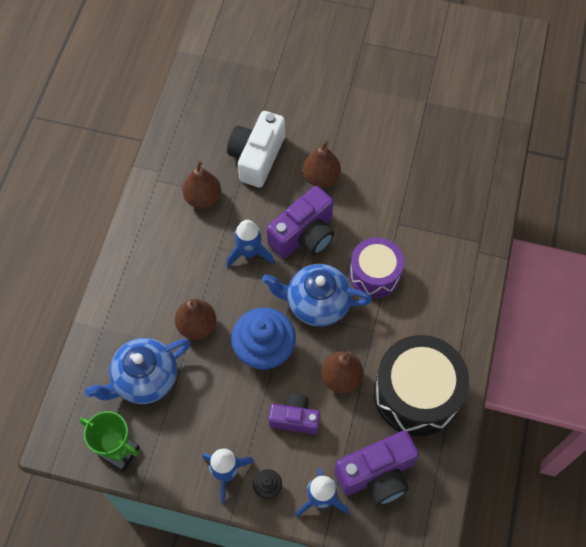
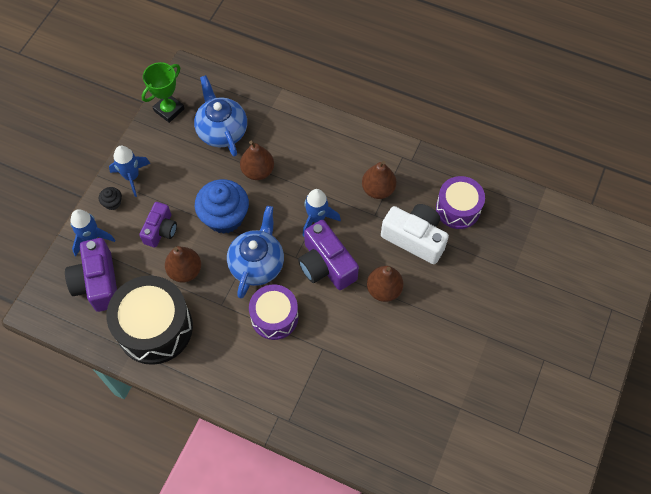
camera: 100 degrees right, 0 degrees up
none -> purple drum [436,176,485,229]

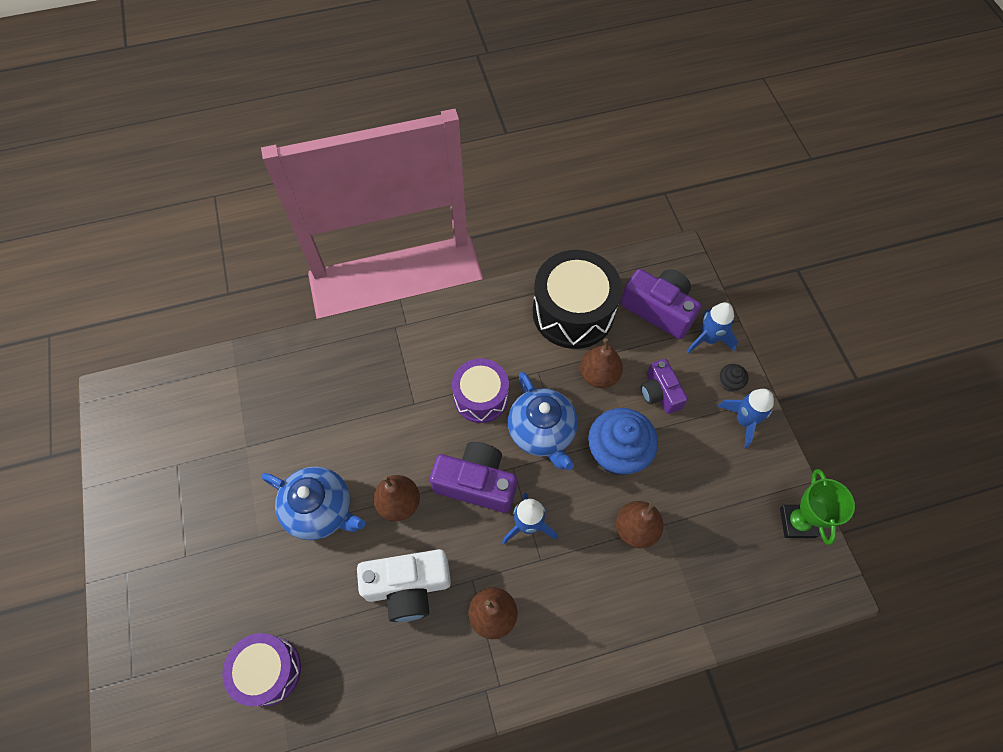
camera: 140 degrees right, 0 degrees up
blue teapot [194,75,247,157] -> blue teapot moved to [262,467,365,540]
purple drum [436,176,485,229] -> purple drum moved to [222,633,301,706]

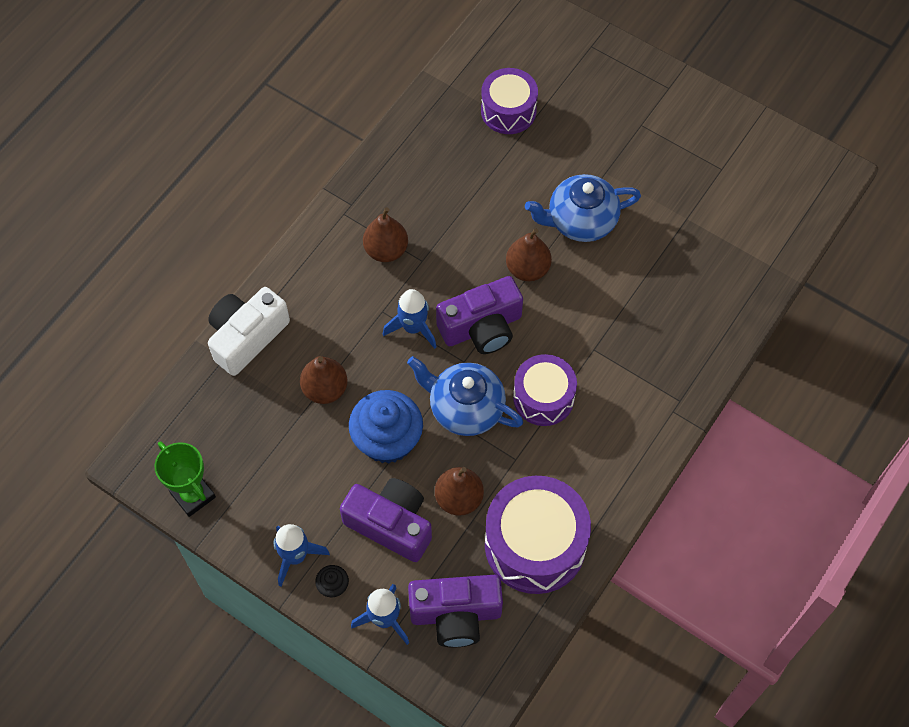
camera: 140 degrees right, 0 degrees up
white camera [357,549,451,622] -> white camera moved to [208,287,290,376]
black drum [533,250,622,349] -> purple drum [485,476,591,594]
purple camera [641,359,688,414] -> purple camera [340,478,432,562], size x1.56

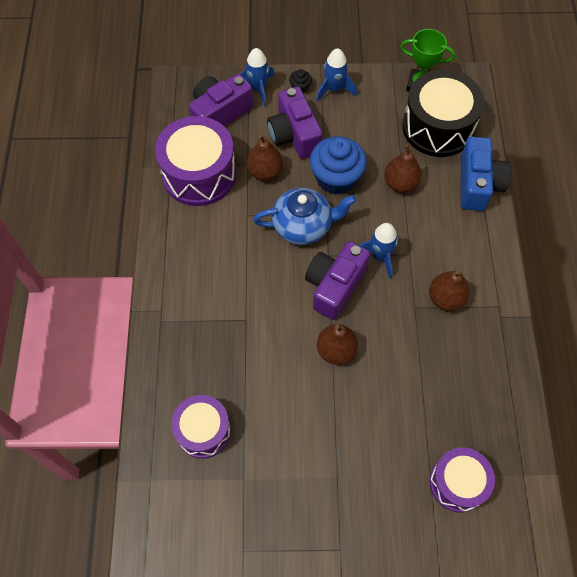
camera: 145 degrees right, 0 degrees up
white camera [208,287,290,376] -> blue camera [461,137,511,211]
purple camera [340,478,432,562] -> purple camera turned 75 degrees clockwise [267,87,323,159]
purple drum [513,354,577,426] -> purple drum moved to [171,395,231,459]
blue teapot [525,174,641,242] -> none
none -> black drum [402,69,485,157]

